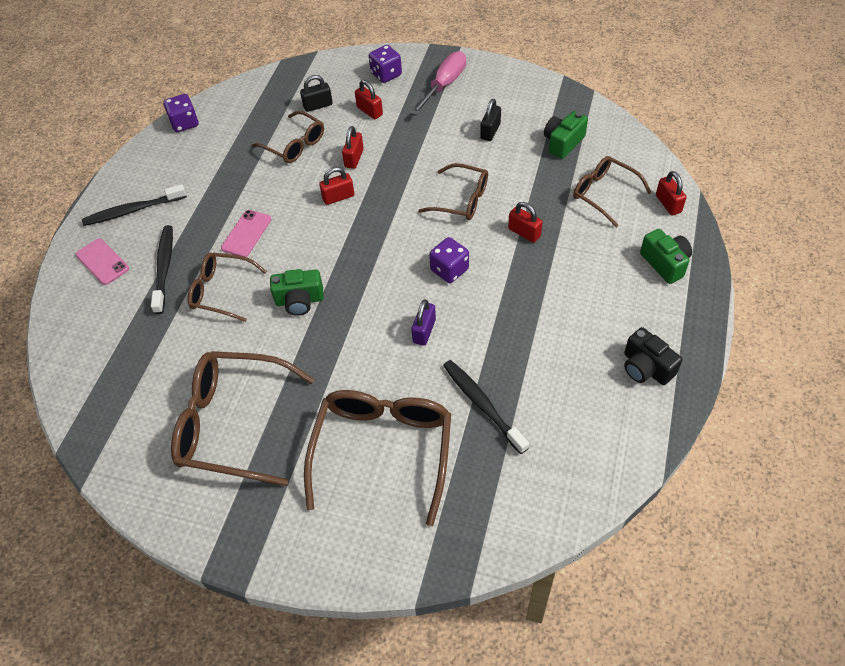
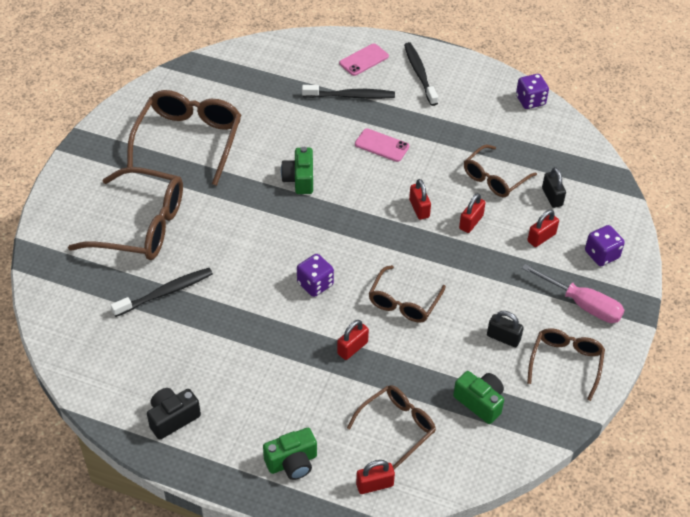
camera: 90 degrees right, 5 degrees down
brown glasses [187,252,267,322] -> brown glasses moved to [527,328,605,401]
red padlock [342,126,364,169] -> red padlock turned 75 degrees counterclockwise [459,193,485,233]
purple padlock [411,299,436,346] -> none

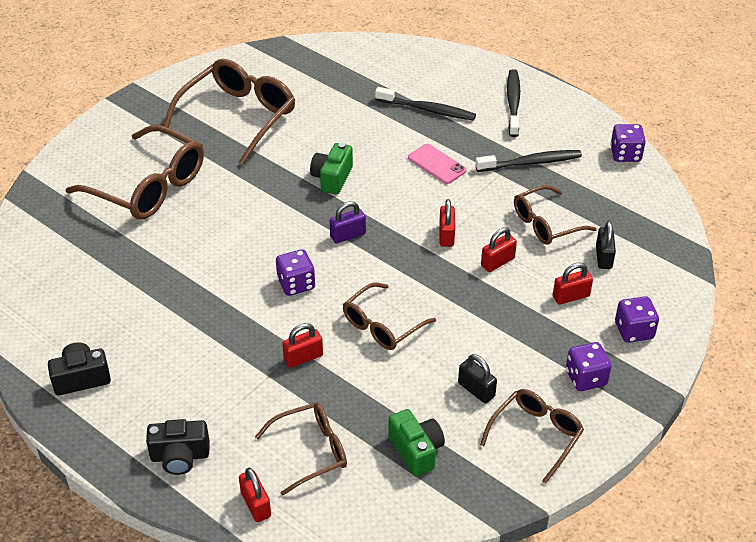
camera: 20 degrees right, 5 degrees down
black toothbrush [111,268,213,317] -> black toothbrush moved to [475,150,582,172]
green camera [263,428,317,480] -> black camera [146,419,209,475]
pink phone [339,43,389,76] -> none
red padlock [356,460,395,494] -> red padlock turned 60 degrees clockwise [239,468,271,522]
pink screwdriver [522,264,625,323] -> purple dice [566,342,612,391]
none -> purple padlock [330,201,366,243]

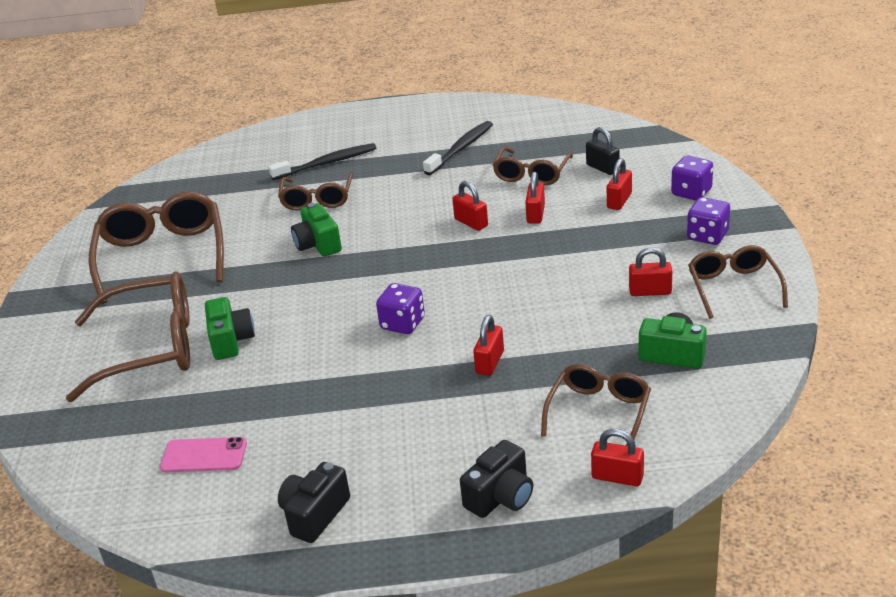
camera: 40 degrees left, 10 degrees down
purple padlock [330,201,366,243] -> none
brown glasses [343,282,436,350] -> brown glasses moved to [278,172,353,210]
pink phone [408,144,467,184] -> pink phone moved to [160,437,247,472]
black padlock [458,354,497,403] -> red padlock [629,247,672,296]
black toothbrush [507,69,520,137] -> none
purple dice [610,124,646,162] -> none
none -> green camera [205,297,255,360]

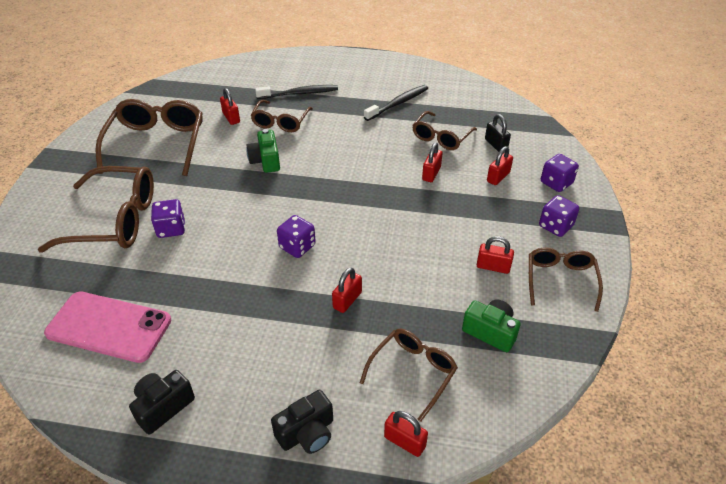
camera: 10 degrees right, 10 degrees up
pink phone [160,437,247,472] -> pink phone [44,292,171,363], size x1.80
green camera [205,297,255,360] -> purple dice [151,199,185,238]
red padlock [452,181,488,231] -> red padlock moved to [220,88,240,125]

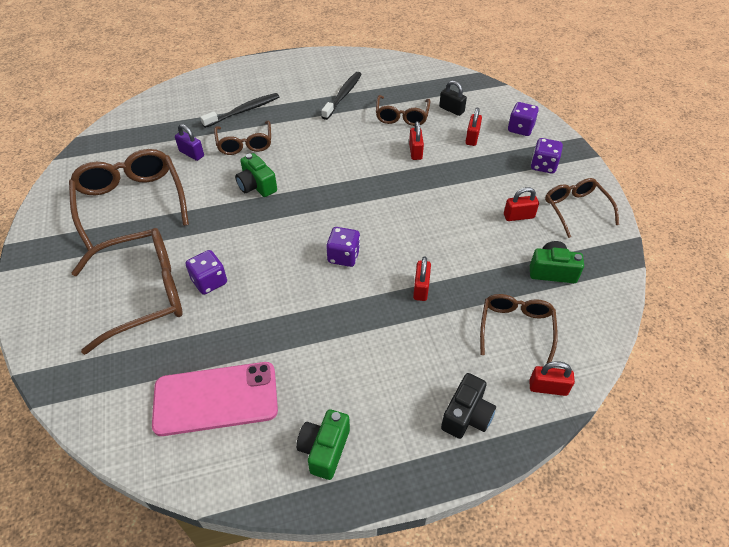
camera: 25 degrees left, 5 degrees up
black camera [129,370,195,434] -> green camera [296,409,350,480]
red padlock [220,88,240,125] -> purple padlock [175,124,204,161]

